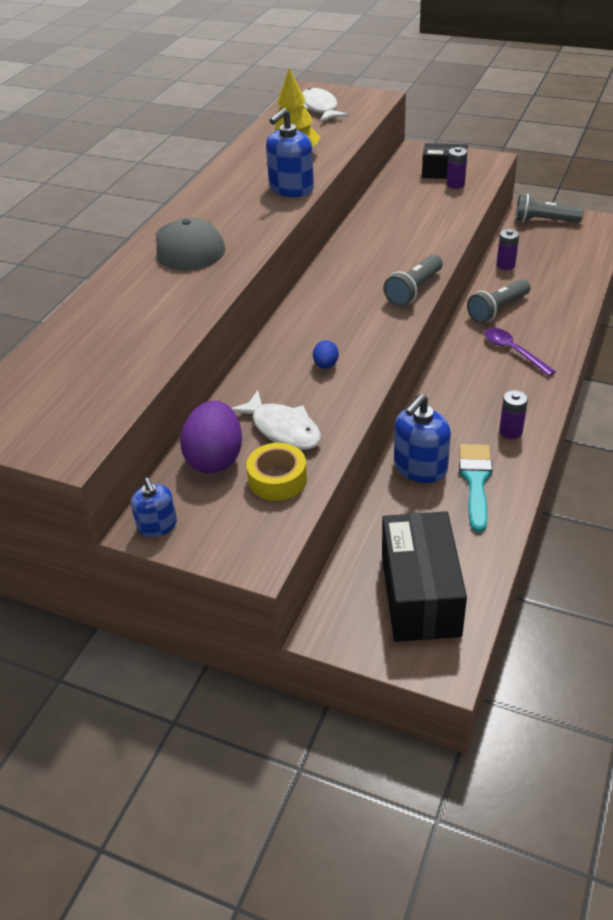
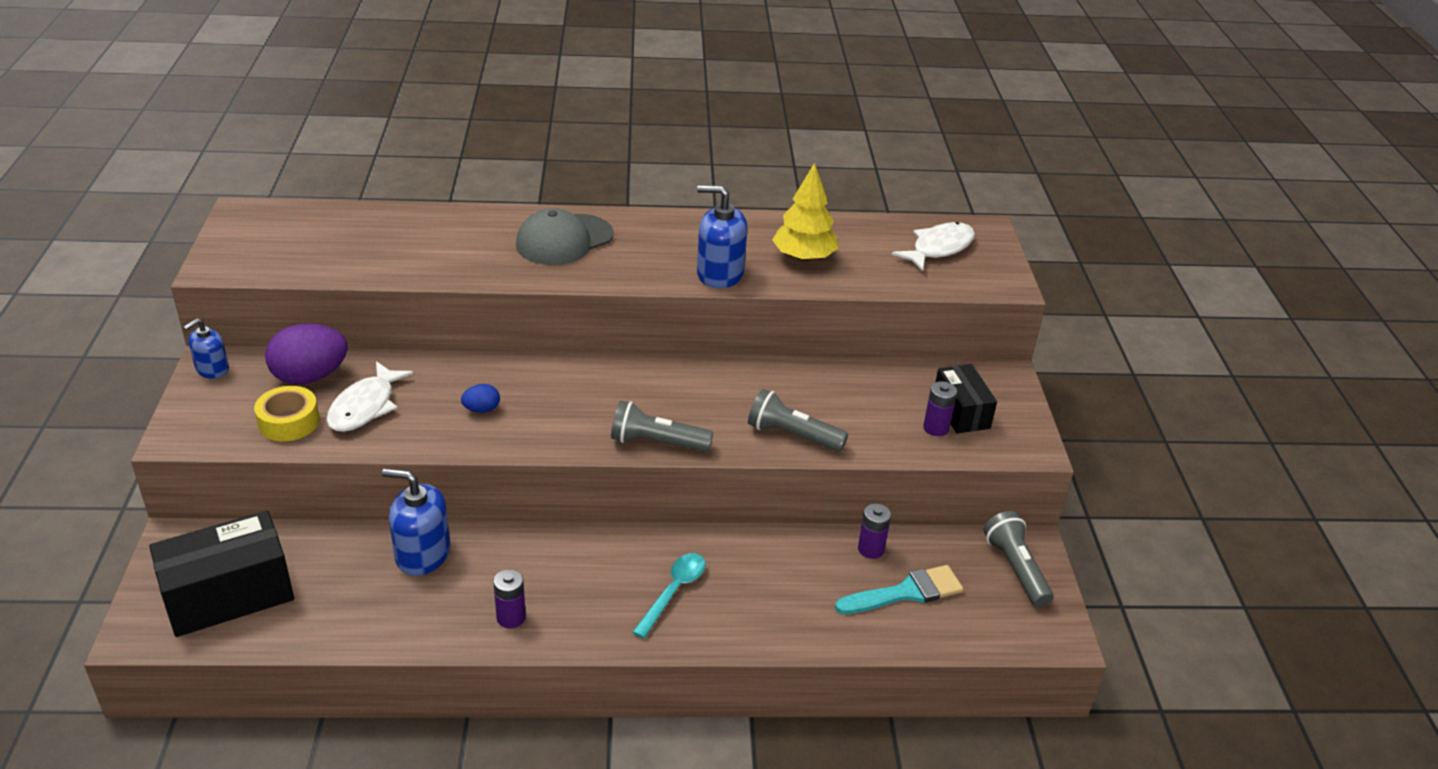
camera: 60 degrees right, 5 degrees down
turquoise brush [459,444,493,532] -> turquoise brush moved to [835,565,963,614]
grey flashlight [467,279,530,323] -> grey flashlight moved to [748,389,848,452]
purple spoon [484,328,556,376] -> turquoise spoon [632,553,706,638]

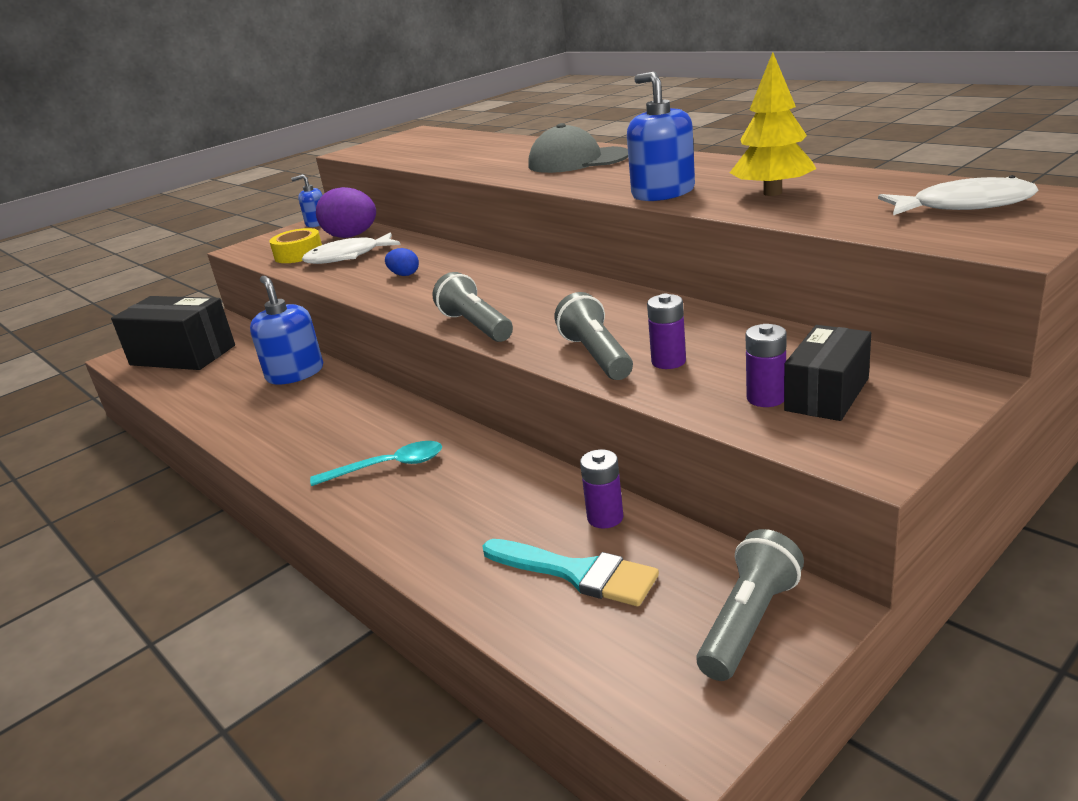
camera: 55 degrees right, 10 degrees down
purple battery [493,569,526,628] -> purple battery moved to [647,294,686,369]

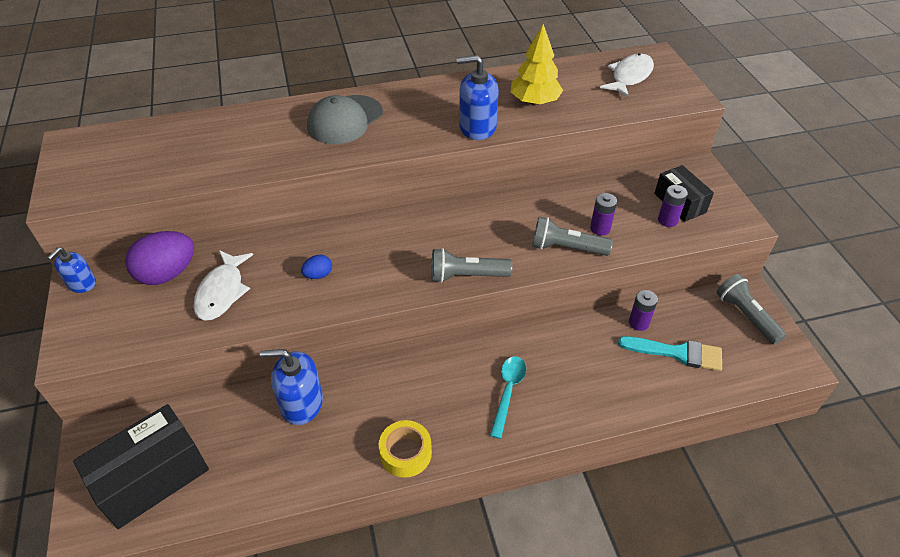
camera: 65 degrees left, 20 degrees up
yellow tape [269,228,322,263] -> yellow tape moved to [379,420,432,478]
turquoise brush [482,539,659,607] -> turquoise brush turned 45 degrees clockwise [618,336,722,371]

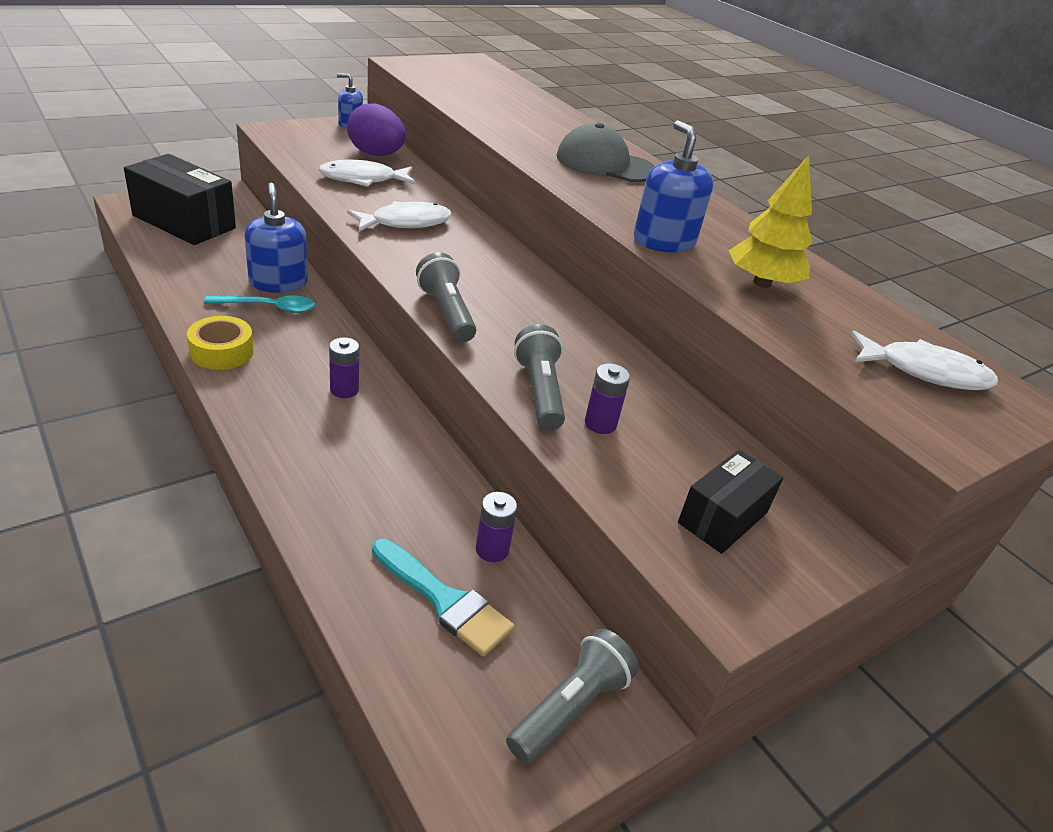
camera: 65 degrees right, 10 degrees down
blue egg [301,255,332,279] -> white fish [347,201,452,232]
turquoise spoon [490,356,526,439] -> turquoise spoon moved to [204,295,315,313]
turquoise brush [618,336,722,371] -> turquoise brush turned 45 degrees counterclockwise [372,539,514,657]
purple battery [658,185,688,227] -> purple battery moved to [329,337,359,398]

